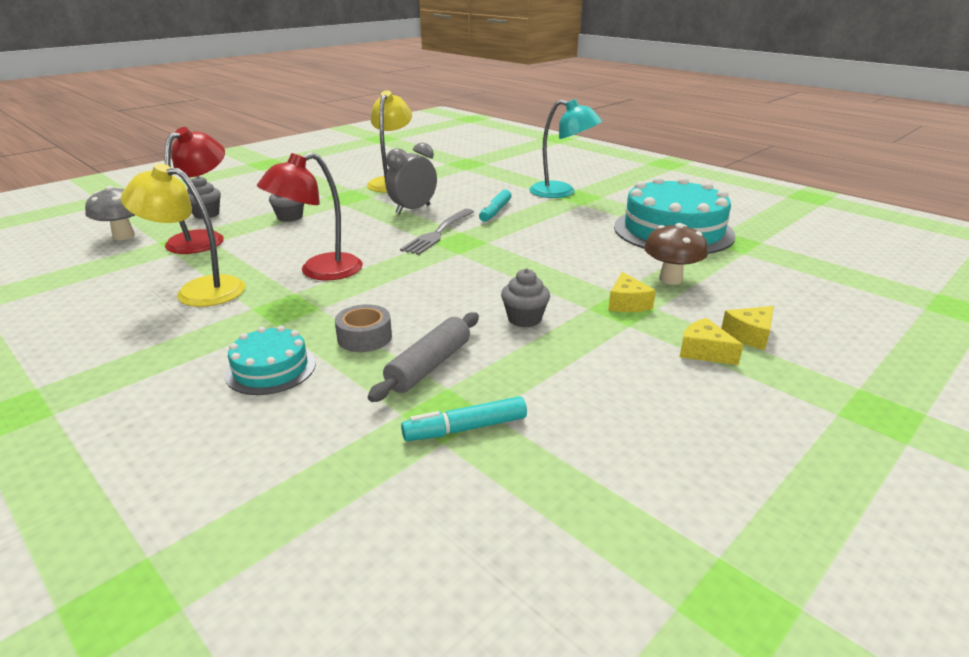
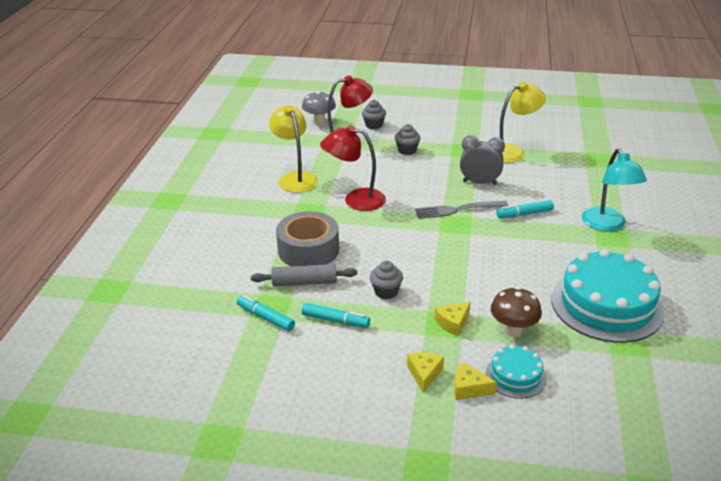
camera: 55 degrees right, 5 degrees up
turquoise cake [225,326,316,395] -> turquoise cake moved to [485,345,547,399]
grey tape [335,304,392,352] -> grey tape [276,211,339,266], size x1.86
none -> turquoise marker [302,303,370,328]

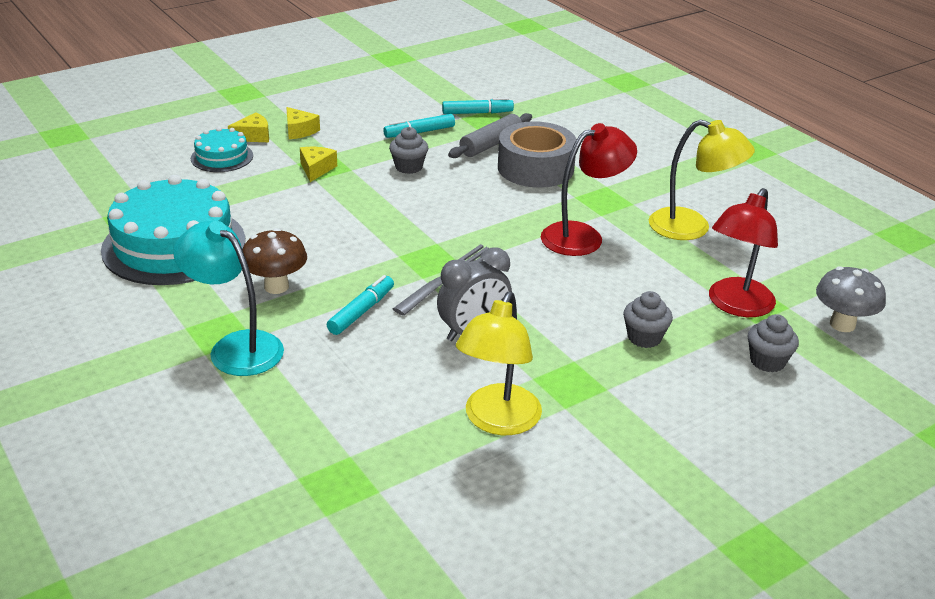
camera: 135 degrees right, 0 degrees up
brown mushroom [491,287,542,337] -> brown mushroom moved to [243,228,307,294]

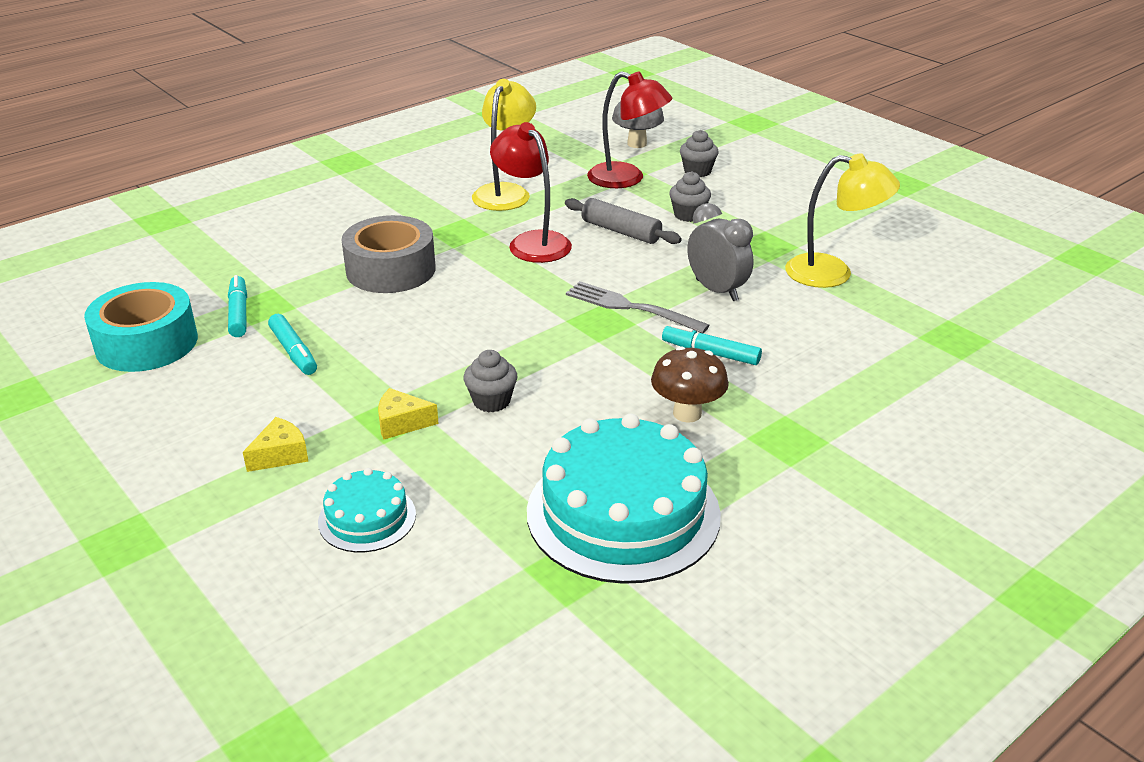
camera: 95 degrees left, 0 degrees up
turquoise lamp [173,221,284,376] -> none
yellow cheese [228,112,269,142] -> none
grey cupcake [389,127,428,174] -> grey cupcake moved to [464,350,517,412]
grey rolling pin [448,113,532,158] -> grey rolling pin moved to [565,198,682,244]
none -> turquoise tape [84,282,198,372]

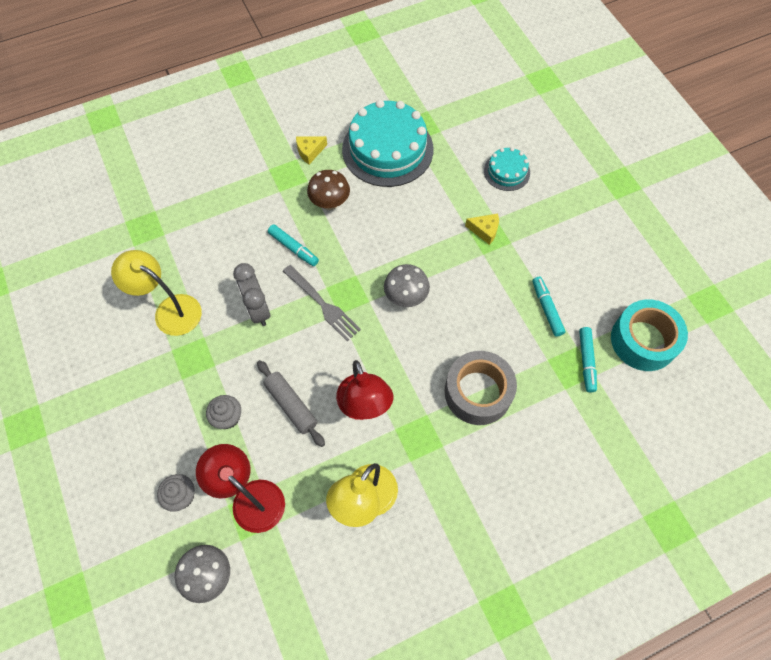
camera: 165 degrees left, 30 degrees up
yellow cheese [243,417,309,472] -> yellow cheese moved to [296,136,327,164]
grey cupcake [464,350,517,412] -> none
none -> grey mushroom [384,264,430,307]

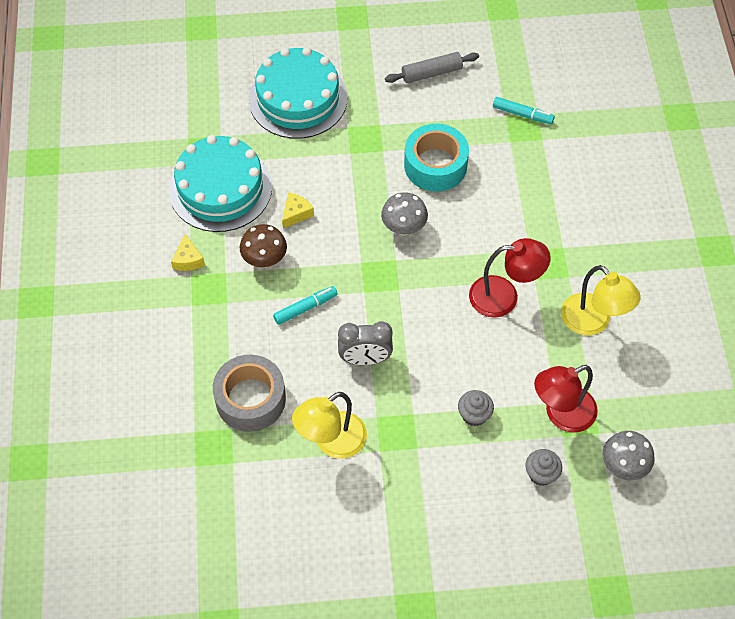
camera: 70 degrees left, 5 degrees down
grey rolling pin [257,360,325,447] -> grey rolling pin moved to [385,52,479,83]
grey fork [283,265,361,341] -> none
grey tape [445,351,517,425] -> grey tape moved to [213,355,286,432]
yellow cheese [465,213,499,245] -> yellow cheese moved to [282,192,314,229]
turquoise cake [484,147,530,191] -> turquoise cake [249,47,347,139], size x2.01
turquoise marker [532,277,566,337] -> none
turquoise tape [611,299,688,371] -> turquoise tape moved to [404,124,469,192]

